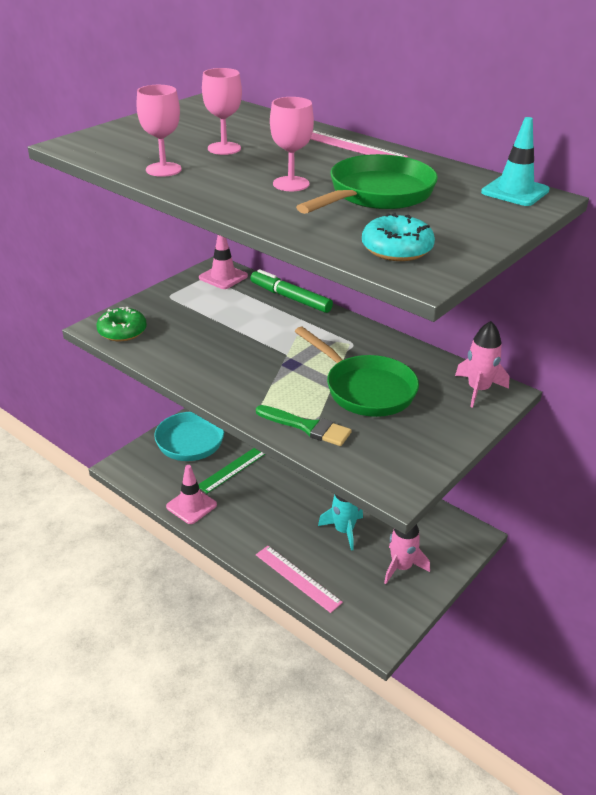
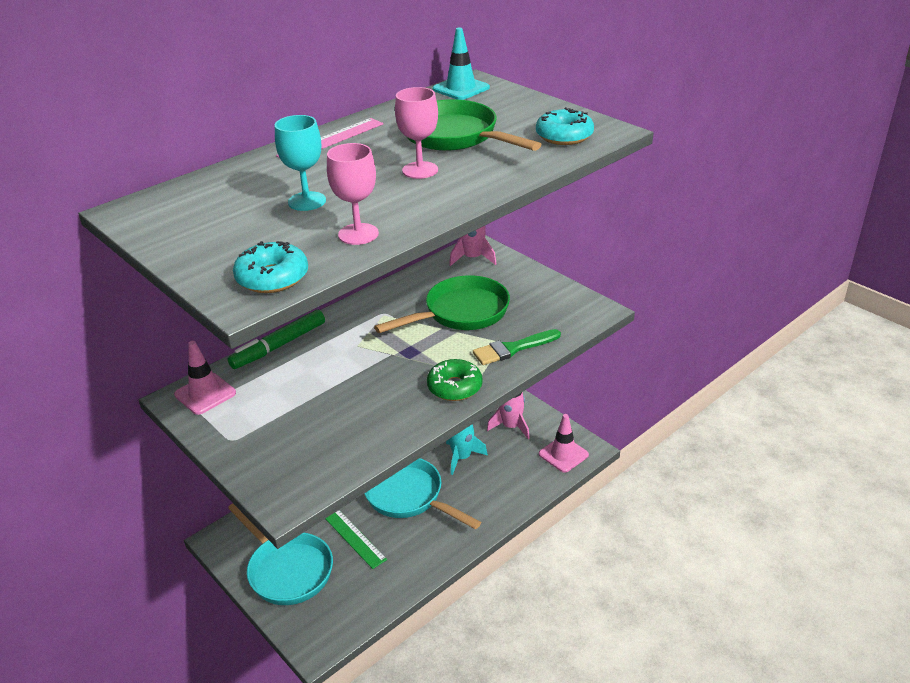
camera: 80 degrees left, 0 degrees up
green donut [96,307,147,341] -> green donut moved to [427,359,483,401]
pink traffic cone [166,465,217,524] -> pink traffic cone moved to [539,414,589,473]
pink goblet [202,68,242,155] -> turquoise goblet [275,115,326,211]
green brush [256,405,352,446] -> green brush turned 150 degrees counterclockwise [473,329,561,365]
pink ruler [256,546,343,613] -> none
none -> turquoise donut [233,241,308,293]
none -> turquoise pan [364,458,481,529]

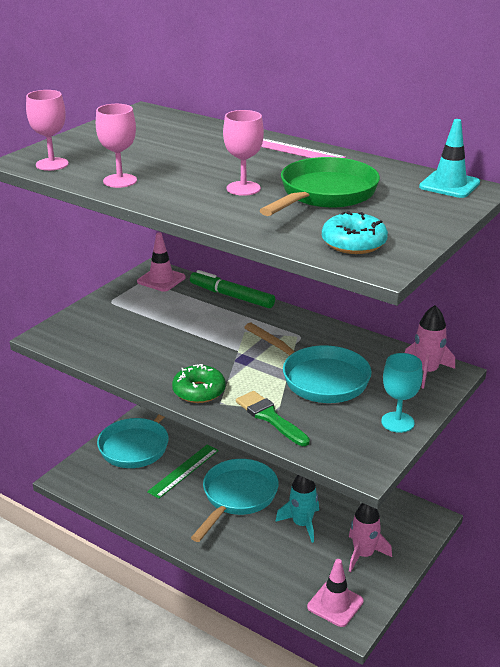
camera: 75 degrees right, 5 degrees down
turquoise donut [233,241,308,293] -> pink goblet [26,90,69,171]
turquoise goblet [275,115,326,211] -> turquoise goblet moved to [381,353,423,433]
green pan [374,275,510,333] -> turquoise pan [244,323,372,403]

